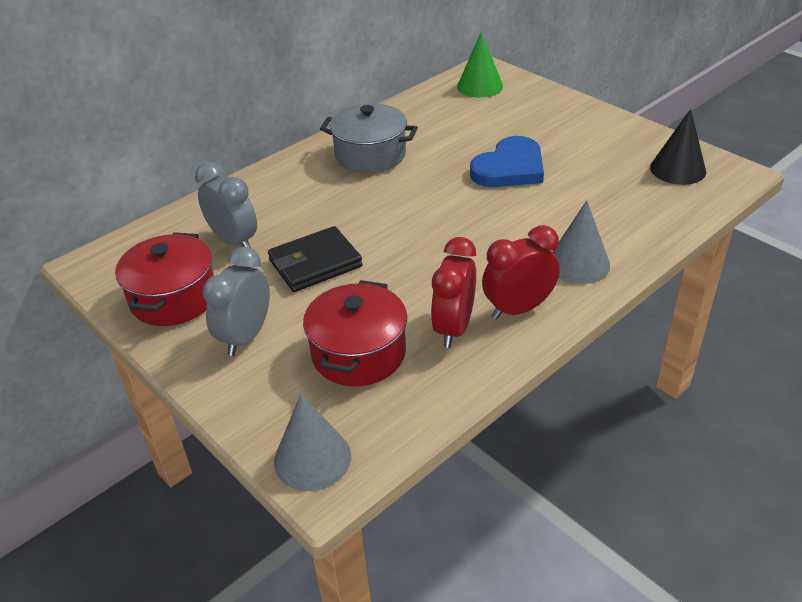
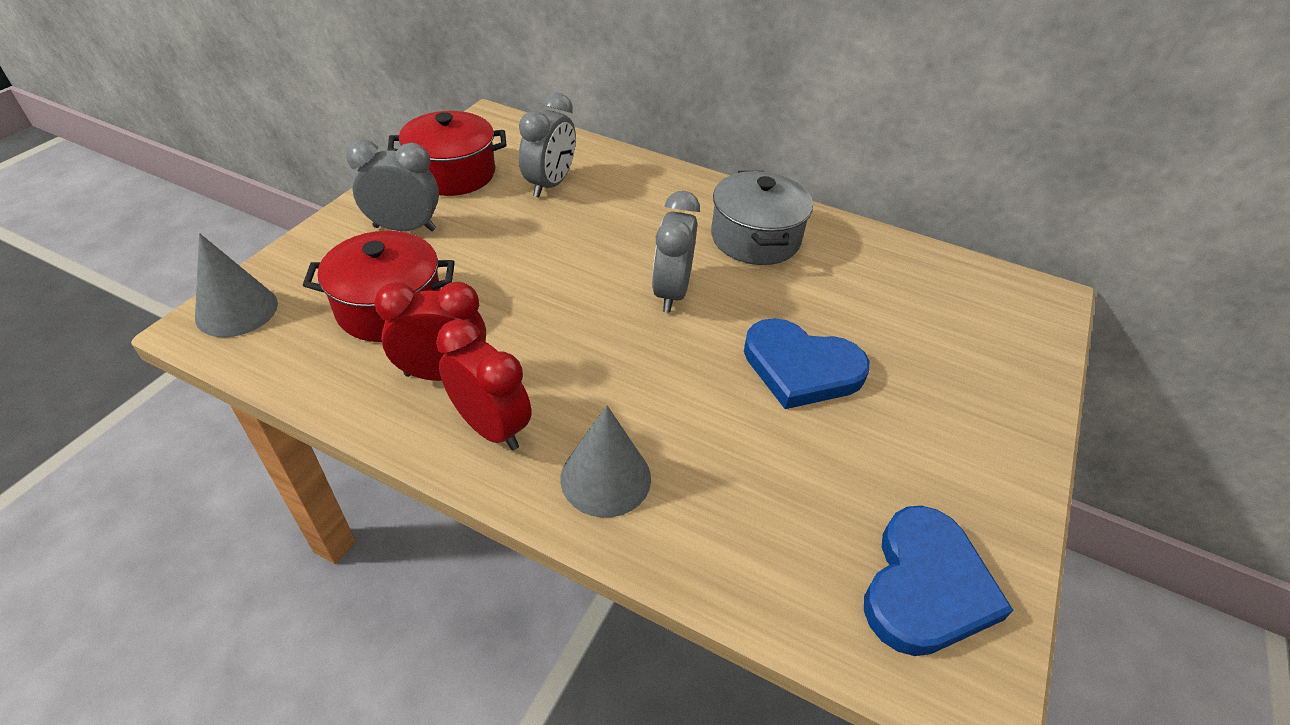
camera: 65 degrees right, 5 degrees up
black wallet [268,226,363,292] -> none
green cone [457,32,503,98] -> none
black cone [650,109,706,185] -> blue heart [864,506,1013,656]
none -> grey clock [652,191,700,313]

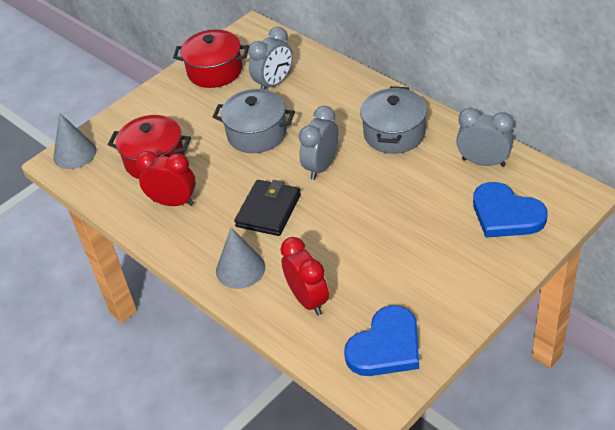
camera: 25 degrees right, 0 degrees up
grey clock [346,140,439,231] -> grey clock moved to [456,108,514,167]
red clock [436,319,531,450] -> red clock moved to [280,237,329,315]
blue heart [744,318,870,409] -> blue heart moved to [473,182,548,238]
none -> grey pot [213,89,295,153]
none -> black wallet [234,180,301,236]

